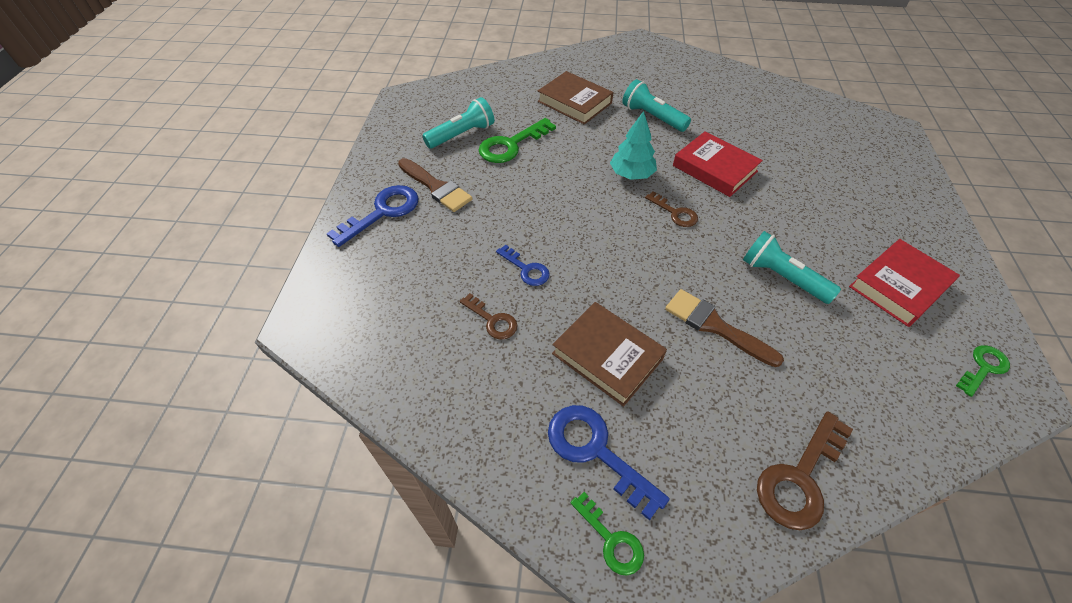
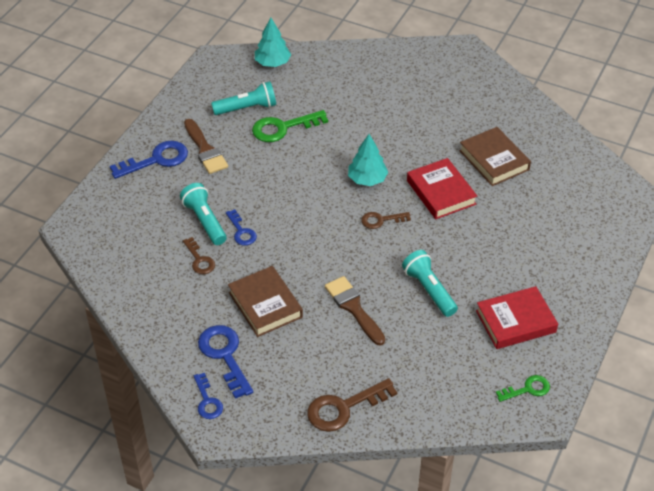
camera: 20 degrees right, 5 degrees down
brown book [538,71,613,125] -> brown book moved to [459,127,531,186]
green key [570,492,644,576] -> blue key [194,373,223,419]
turquoise flashlight [622,79,691,132] -> turquoise flashlight moved to [180,183,227,245]
brown key [645,191,698,227] -> brown key turned 105 degrees clockwise [361,212,411,229]
none -> turquoise tree [255,18,291,67]

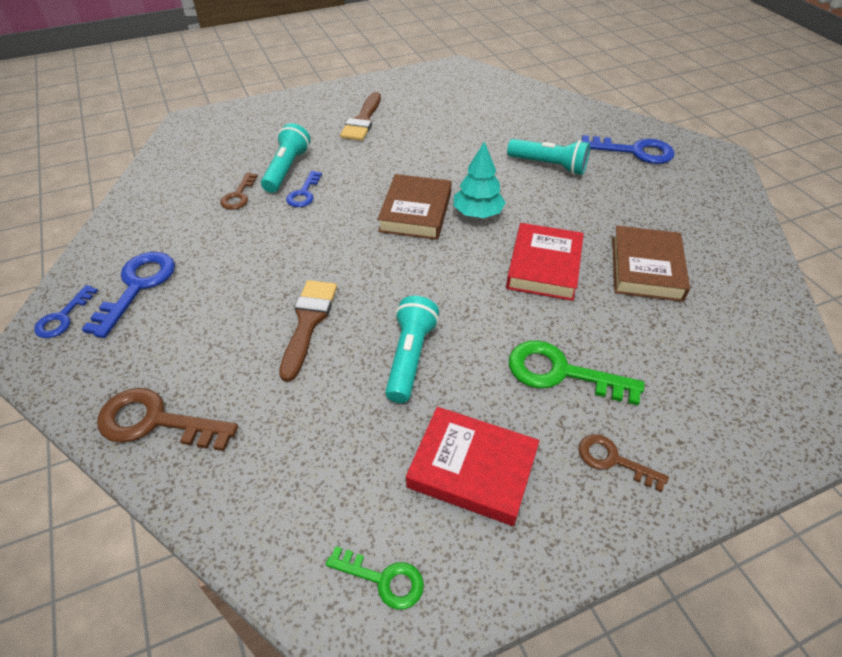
camera: 40 degrees right, 0 degrees up
blue key [110,141,188,179] -> blue key moved to [582,135,675,164]
turquoise flashlight [211,81,276,115] -> turquoise flashlight moved to [507,139,590,175]
brown book [228,266,303,337] -> brown book moved to [377,174,452,240]
green key [252,110,328,142] -> green key moved to [509,340,645,405]
turquoise tree [255,18,291,67] -> none
brown key [361,212,411,229] -> brown key moved to [578,434,669,492]

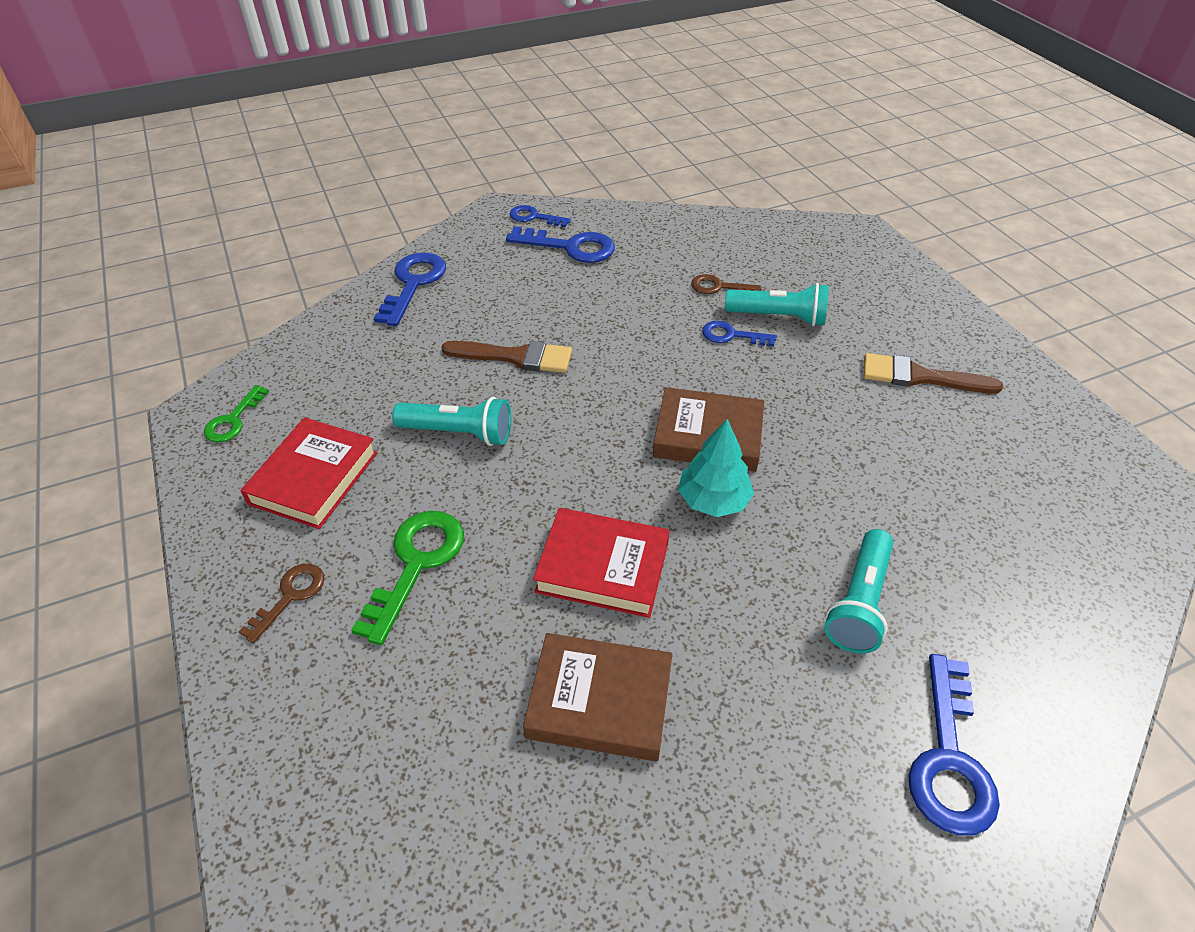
camera: 90 degrees right, 0 degrees up
brown key [97,388,238,451] -> blue key [374,253,446,326]

